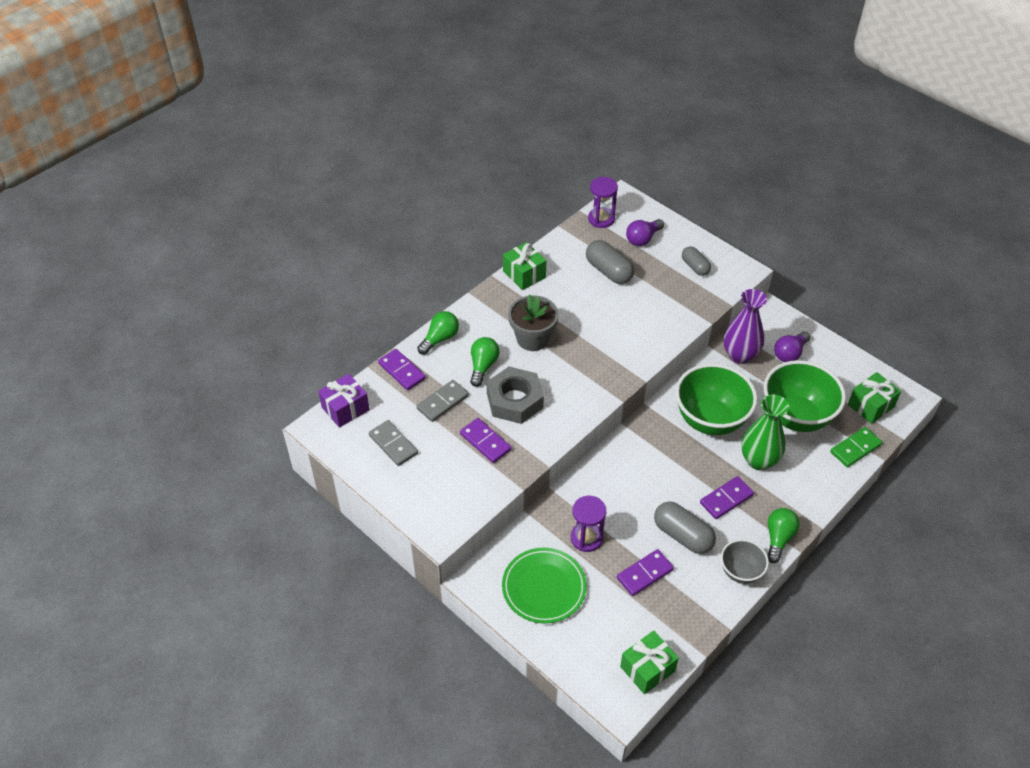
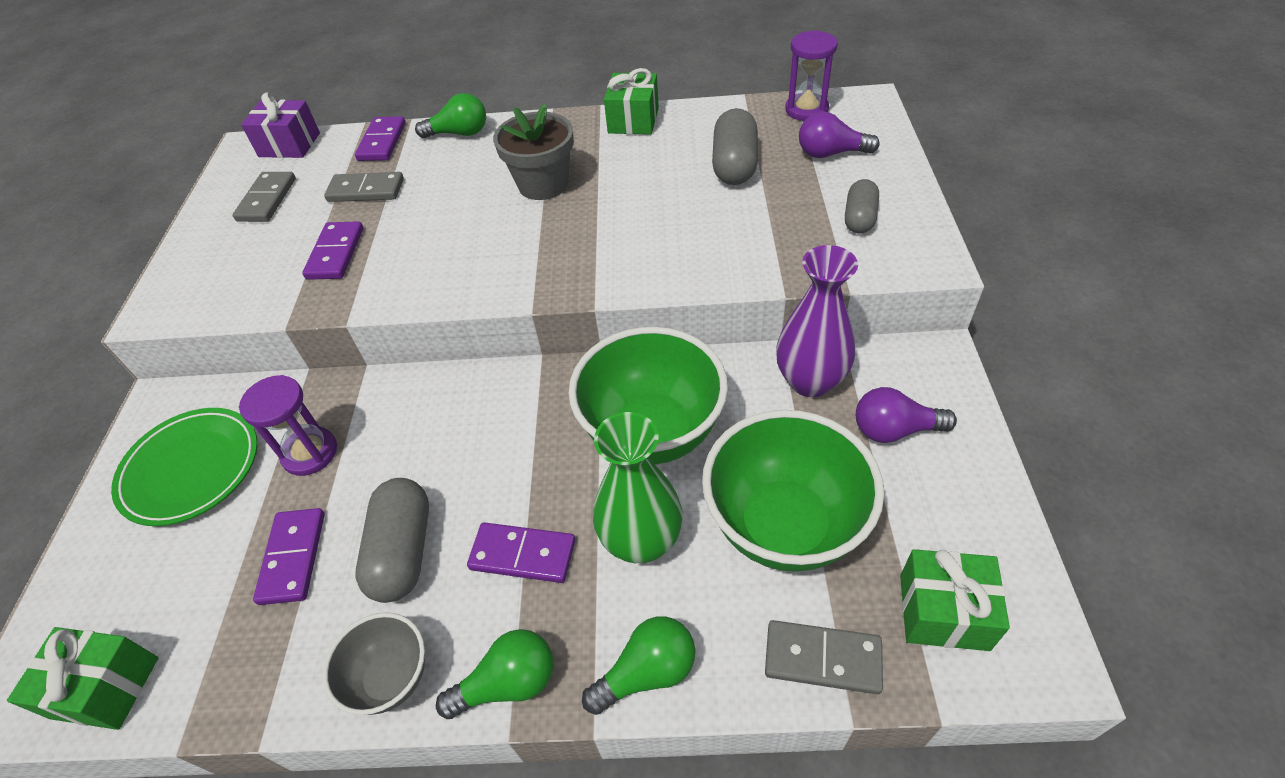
camera: 50 degrees right, 0 degrees up
green light bulb [470,337,499,387] -> green light bulb moved to [582,616,695,715]
grey nut [487,367,544,424] -> none
purple domino [617,549,674,596] -> purple domino turned 75 degrees clockwise [253,508,325,605]
green domino [830,427,882,467] -> grey domino [765,620,883,694]

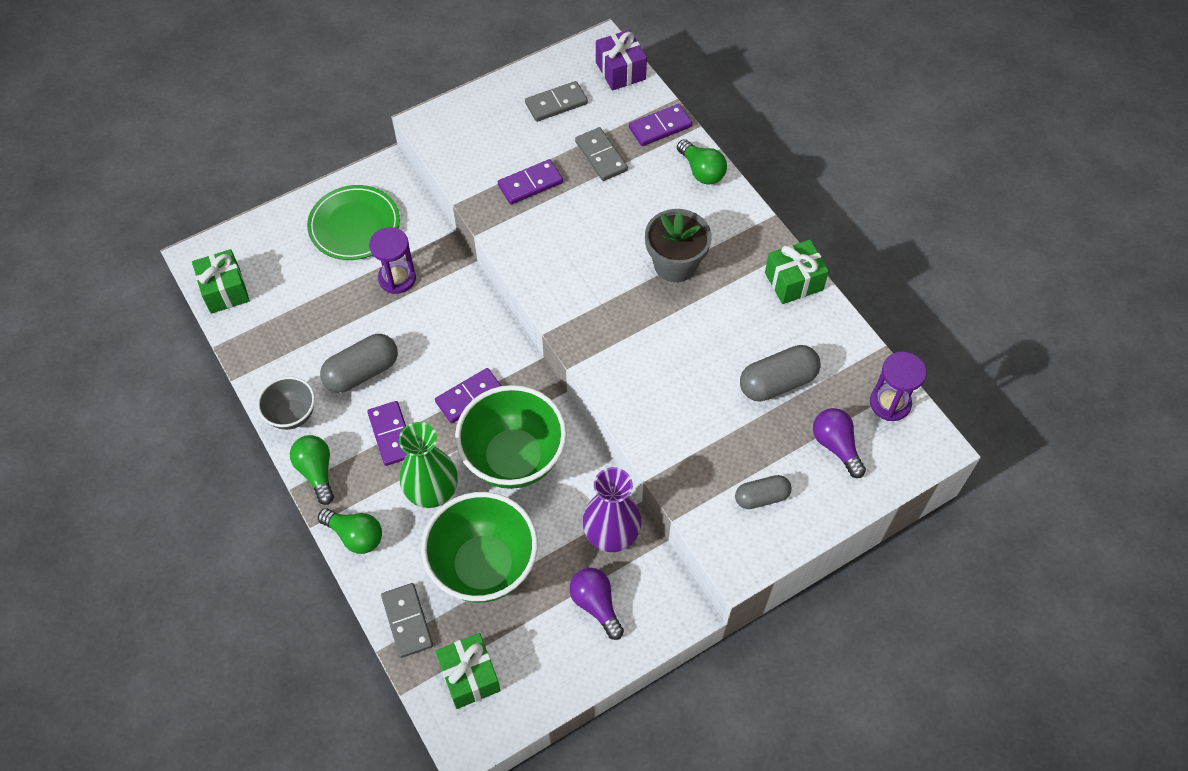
camera: 55 degrees right, 10 degrees up
purple domino [253,508,325,605] -> purple domino moved to [435,368,501,423]
green light bulb [436,629,554,719] -> green light bulb turned 150 degrees counterclockwise [290,435,334,505]

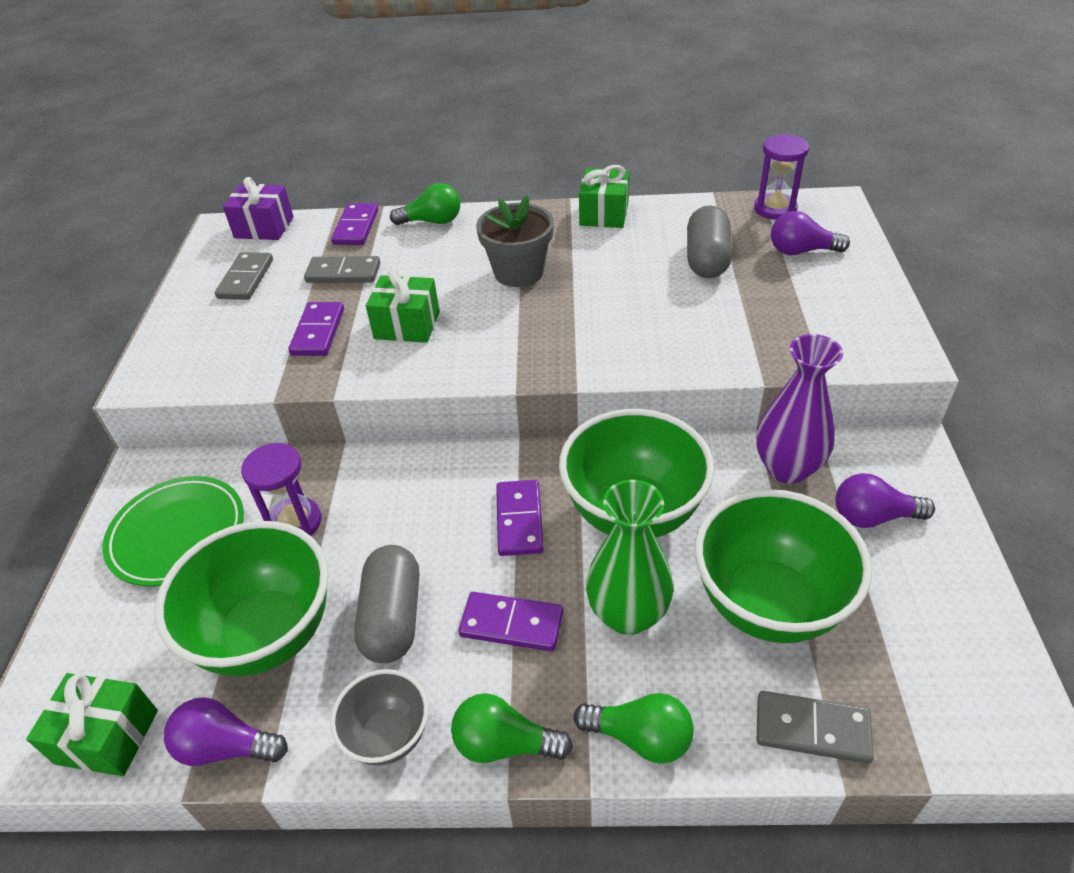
camera: 55 degrees left, 15 degrees down
green light bulb [318,509,382,554] -> green light bulb turned 45 degrees clockwise [573,693,694,764]
green gift [435,633,501,709] -> green gift moved to [366,269,440,343]
grey capsule [735,475,791,509] -> none
none -> green bowl [155,521,329,676]
none -> purple light bulb [164,697,288,766]

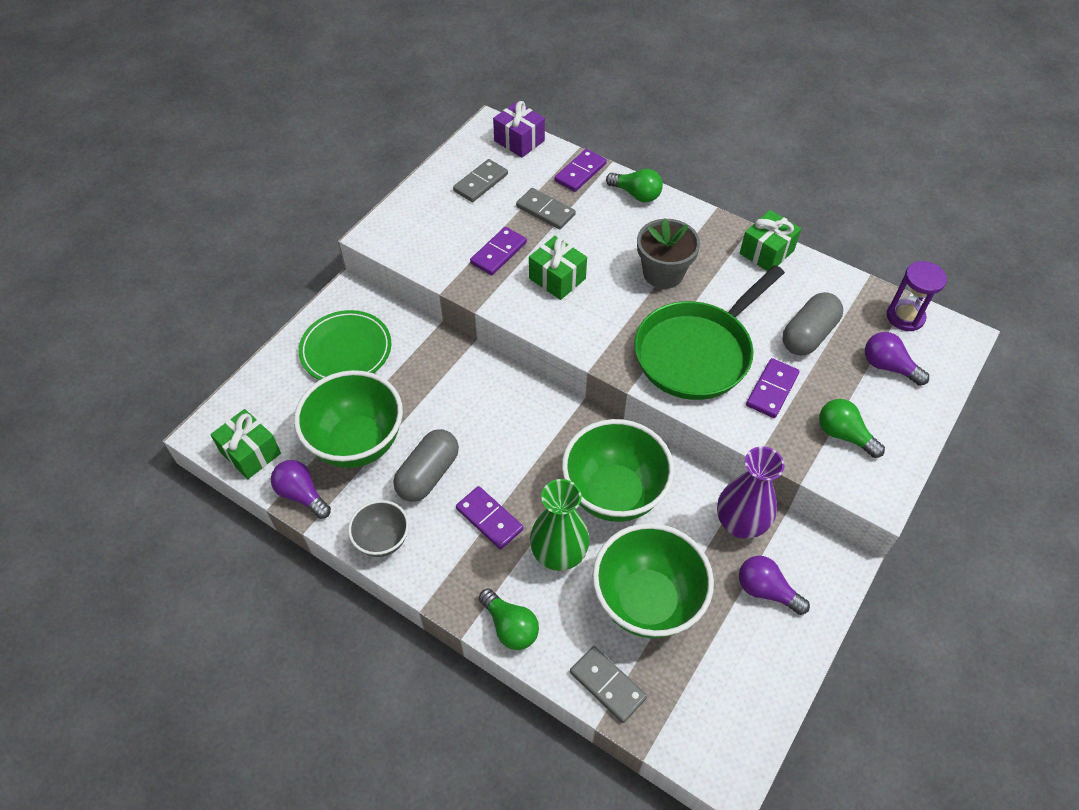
camera: 30 degrees right, 10 degrees up
purple hourglass [241,443,321,536] -> none
green light bulb [451,693,573,763] -> green light bulb moved to [819,399,885,458]
purple domino [496,480,544,556] -> purple domino moved to [746,358,800,418]
none -> green pan [634,265,785,400]

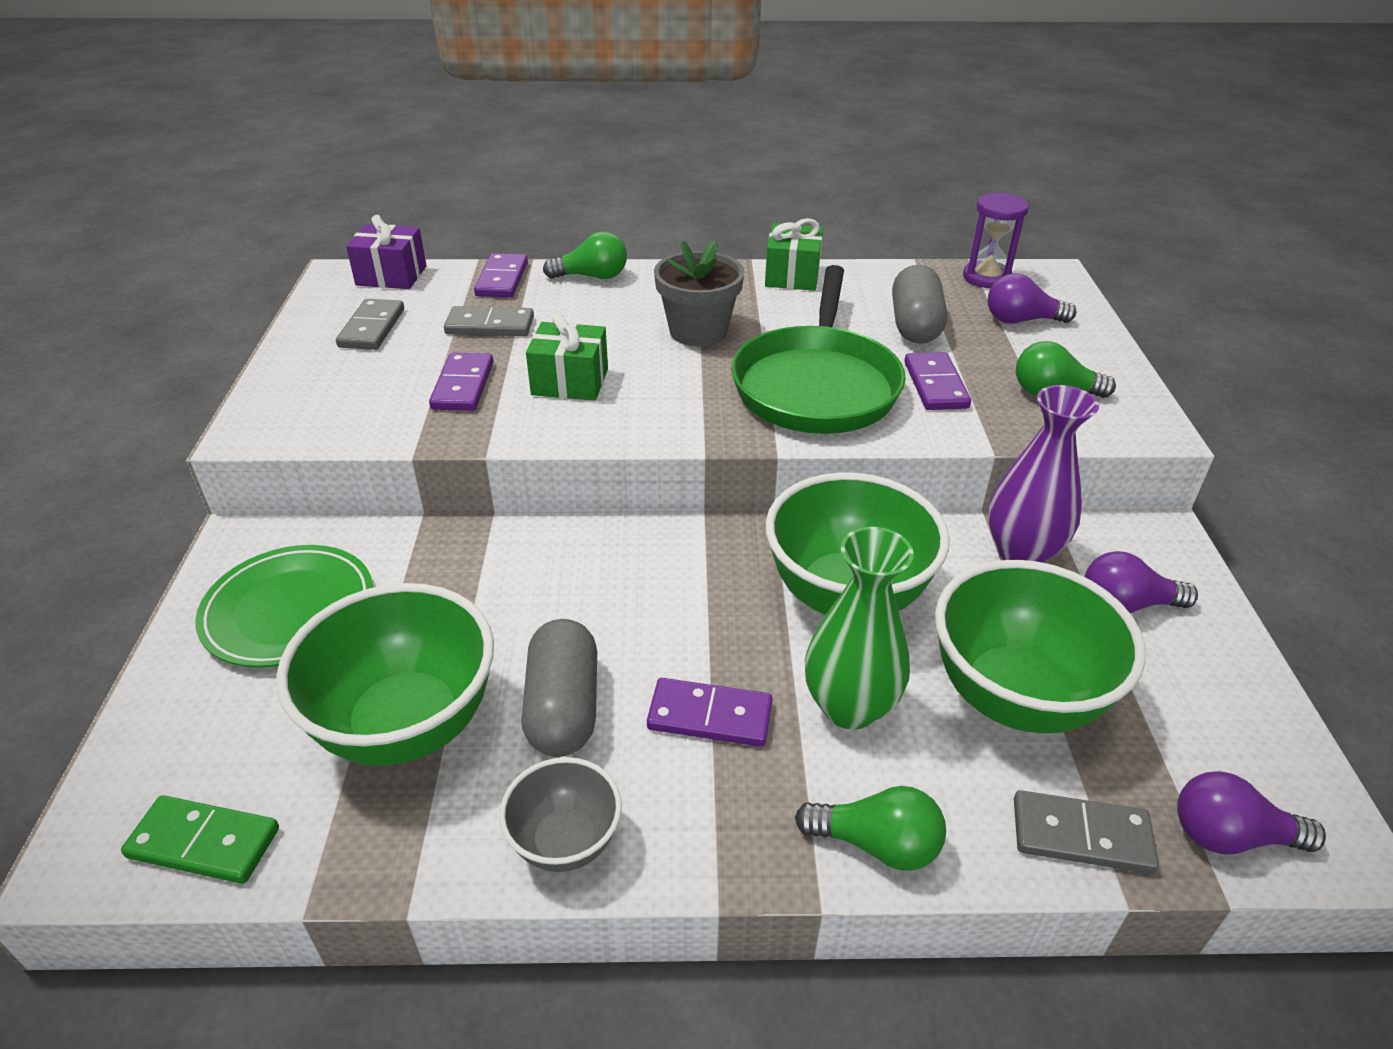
camera: 35 degrees left, 15 degrees down
green gift [210,409,281,479] -> green domino [121,795,279,884]
purple light bulb [271,460,331,519] -> purple light bulb moved to [1177,771,1326,854]

